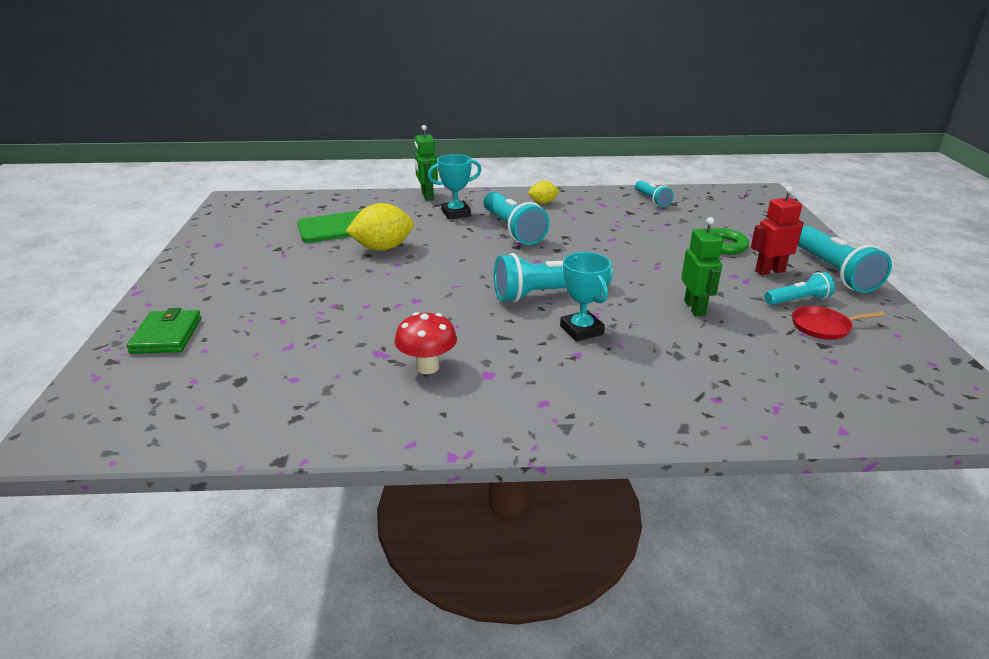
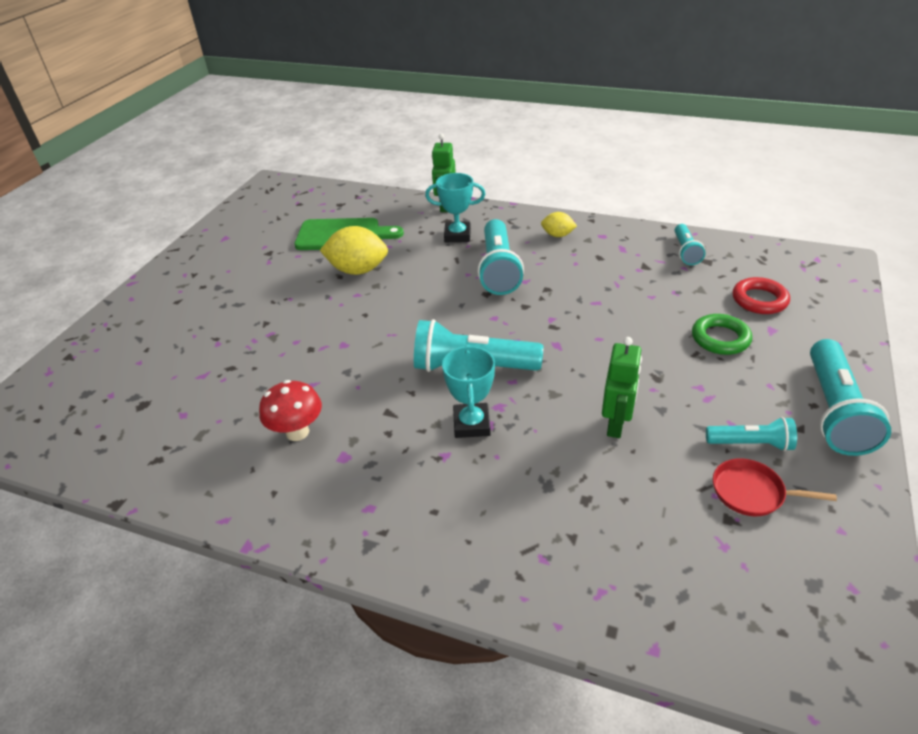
camera: 25 degrees right, 10 degrees up
green wallet [126,308,201,354] -> none
red robot [751,186,804,275] -> none
none -> red ring [733,277,790,314]

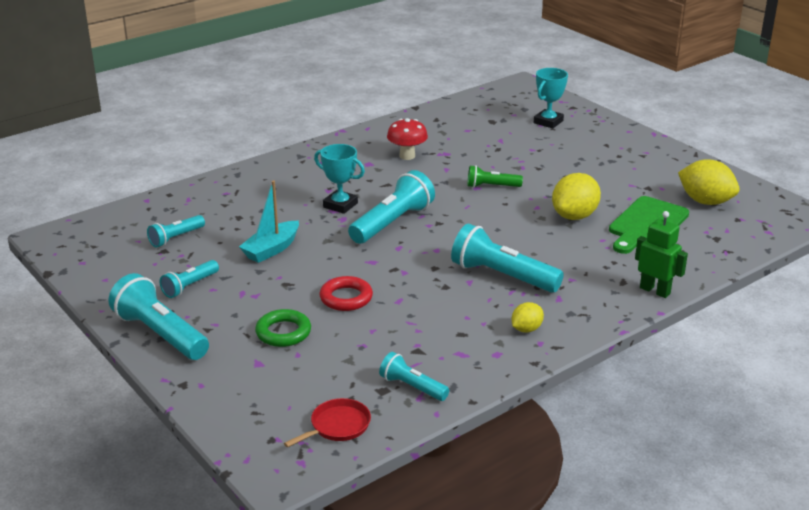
camera: 120 degrees right, 10 degrees down
turquoise trophy [425,173,485,242] -> turquoise trophy moved to [534,68,568,129]
green robot [602,337,642,438] -> turquoise boat [239,181,299,263]
red pan [713,458,837,516] -> red pan moved to [284,398,371,447]
red ring [733,277,790,314] -> red ring moved to [320,276,373,311]
none -> turquoise flashlight [147,215,205,248]
none -> green flashlight [467,165,523,188]
none -> yellow lemon [678,159,740,205]

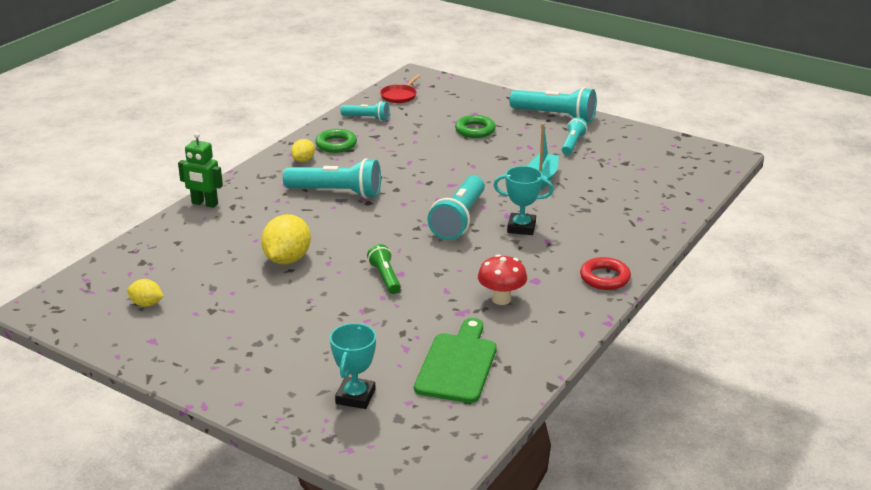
camera: 160 degrees right, 0 degrees up
turquoise flashlight [147,215,205,248] -> none
red ring [320,276,373,311] -> red ring moved to [580,257,631,290]
green flashlight [467,165,523,188] -> green flashlight turned 90 degrees counterclockwise [367,244,401,294]
green cutting board [609,196,689,254] -> green cutting board moved to [414,318,497,403]
yellow lemon [678,159,740,205] -> yellow lemon [127,279,164,307], size x0.55
none -> green ring [315,129,357,153]

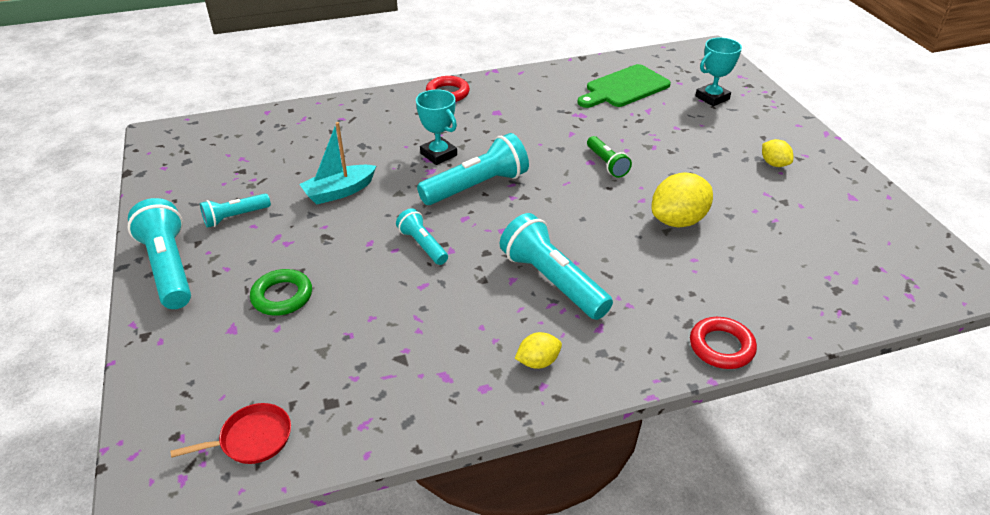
camera: 140 degrees left, 10 degrees up
yellow lemon [127,279,164,307] -> yellow lemon moved to [762,139,793,167]
green robot [178,132,223,208] -> red ring [690,317,757,369]
green ring [315,129,357,153] -> none
turquoise flashlight [340,101,389,121] -> turquoise flashlight moved to [396,208,448,265]
green flashlight [367,244,401,294] -> green flashlight turned 45 degrees counterclockwise [587,136,632,178]
red mushroom [478,254,527,305] -> none

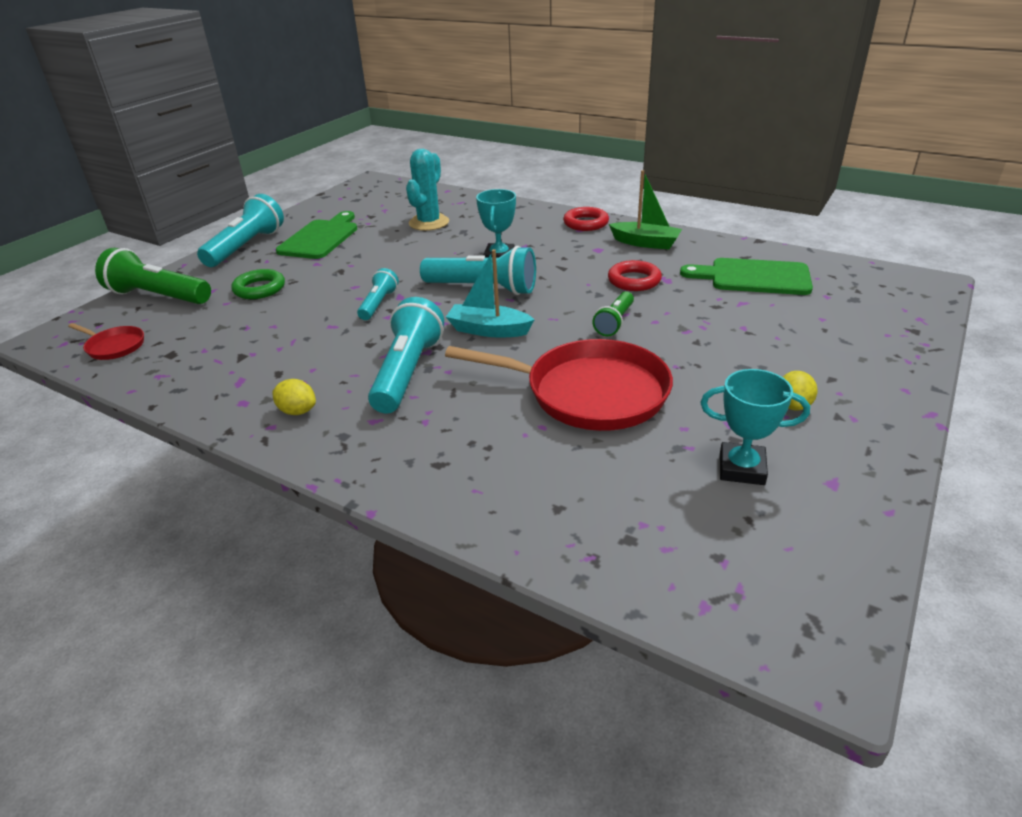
camera: 50 degrees right, 5 degrees down
turquoise flashlight [200,194,271,228] -> green cutting board [276,211,357,259]
turquoise boat [299,122,376,205] -> turquoise boat moved to [446,249,535,337]
yellow lemon [652,173,713,227] -> red pan [445,339,673,431]
red ring [690,317,757,369] -> red ring moved to [608,260,662,291]
turquoise trophy [695,37,742,106] -> turquoise trophy moved to [700,369,810,485]
none -> green flashlight [95,248,211,304]
none -> turquoise cactus [406,149,449,231]
none -> green boat [609,170,682,249]

